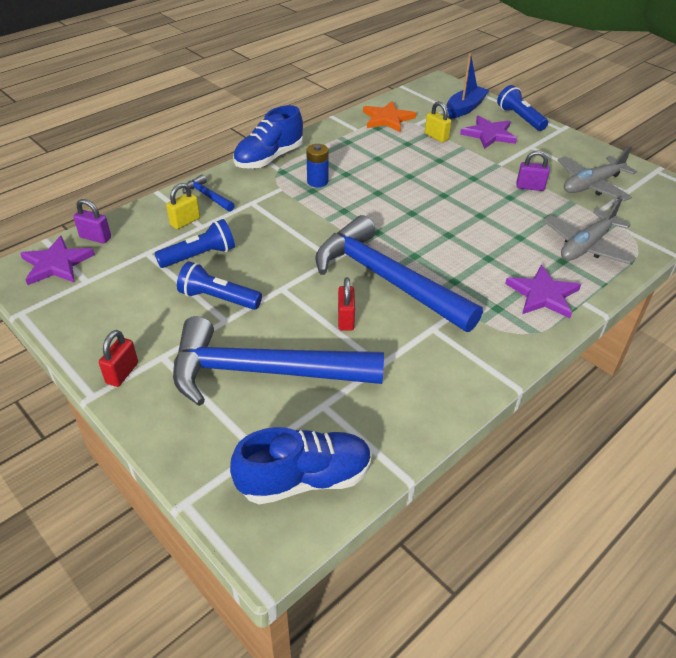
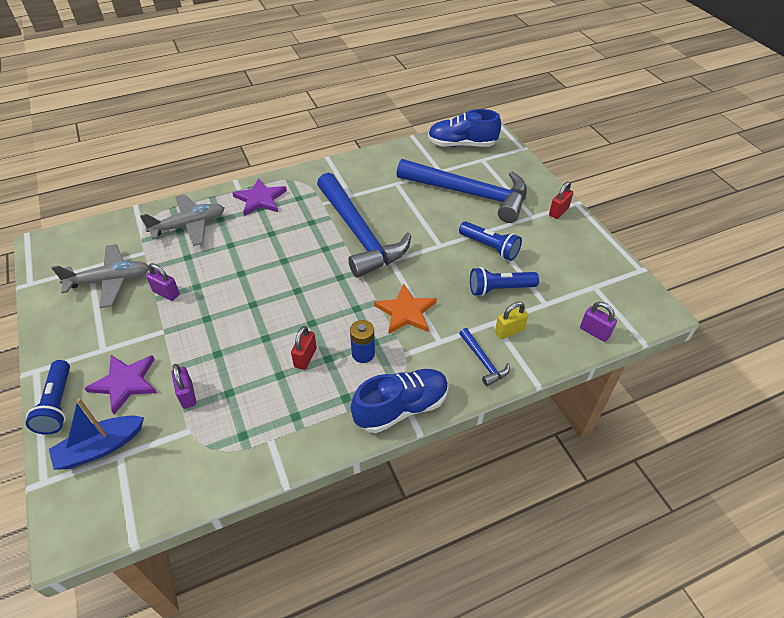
camera: 160 degrees left, 5 degrees up
purple star [20,236,95,285] -> none
red padlock [338,277,355,331] -> red padlock moved to [291,326,317,370]
orange star [363,101,416,132] -> orange star moved to [374,283,437,334]
yellow padlock [425,101,452,143] -> purple padlock [172,364,196,409]

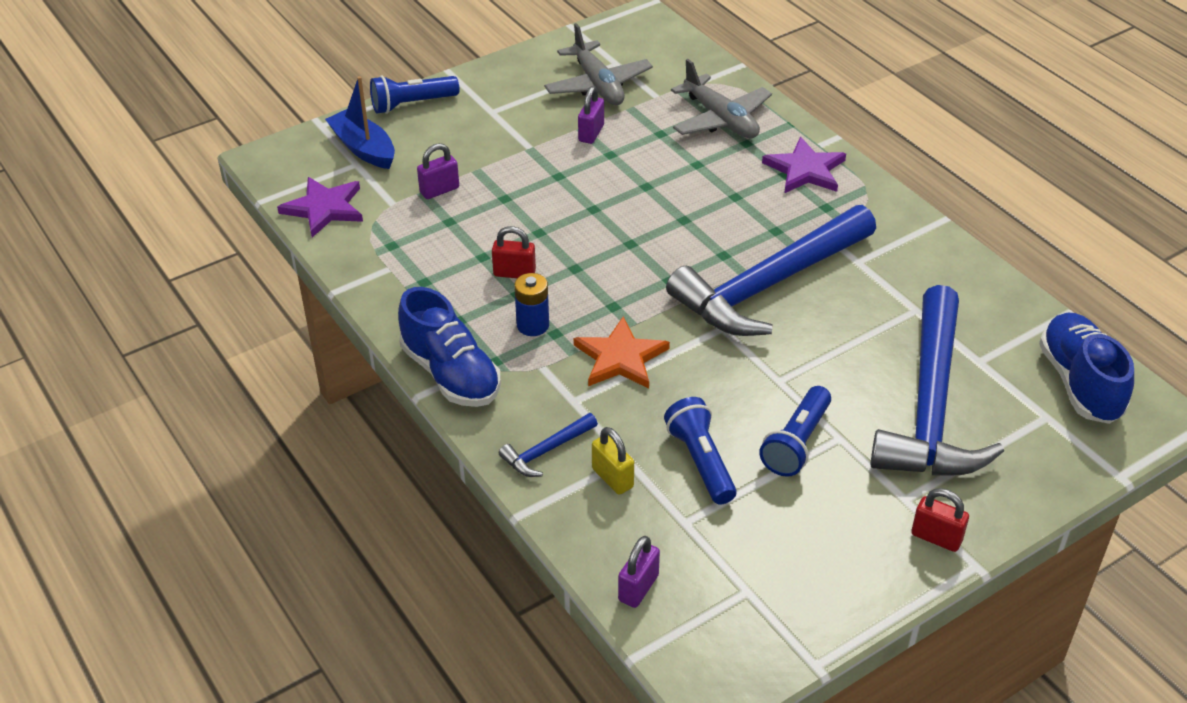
camera: 80 degrees right, 5 degrees down
purple star [84,355,157,415] -> purple star moved to [277,177,363,237]

